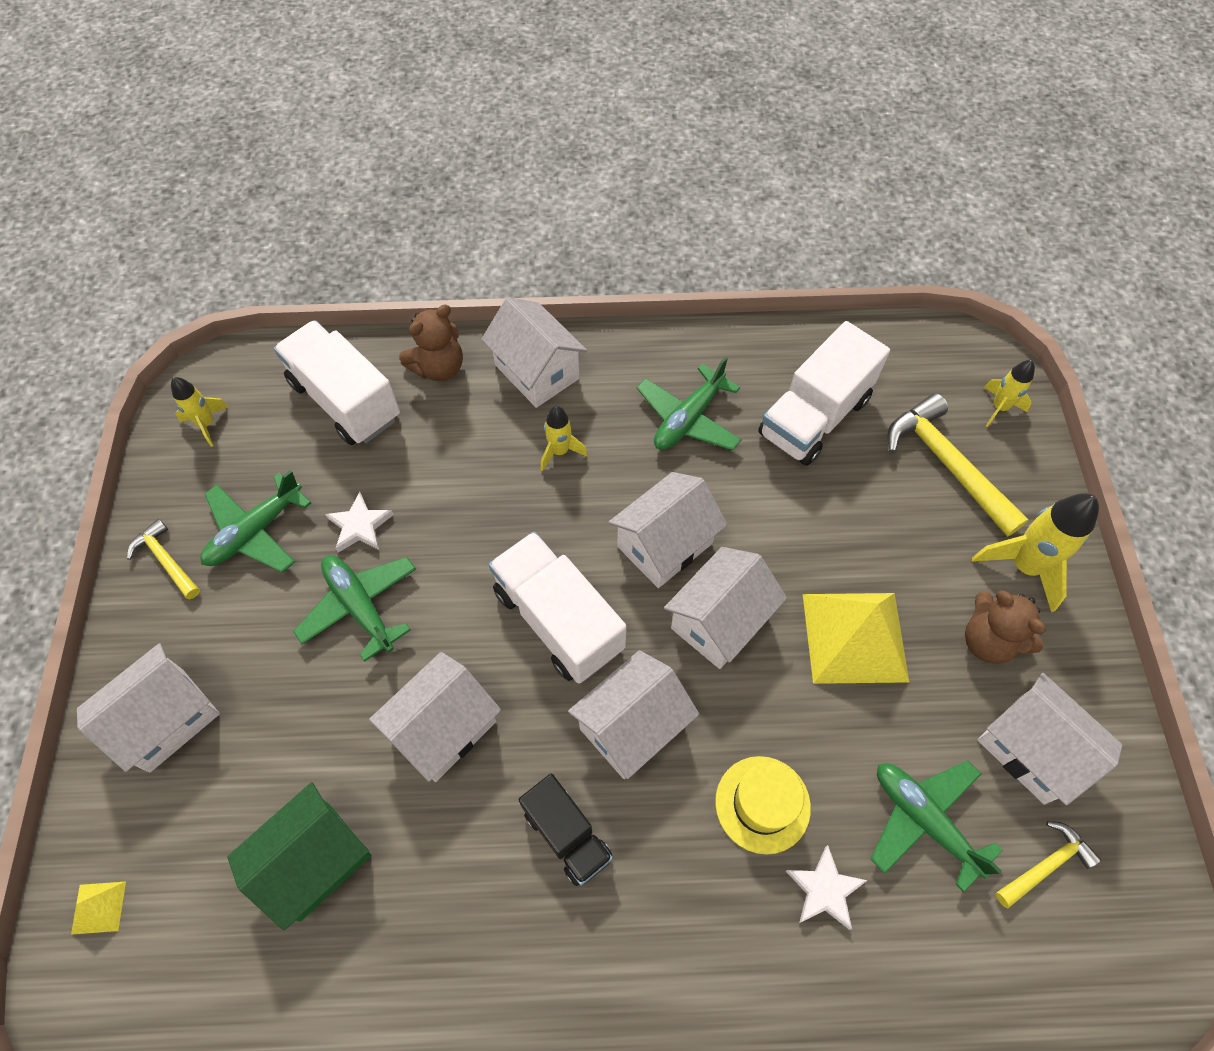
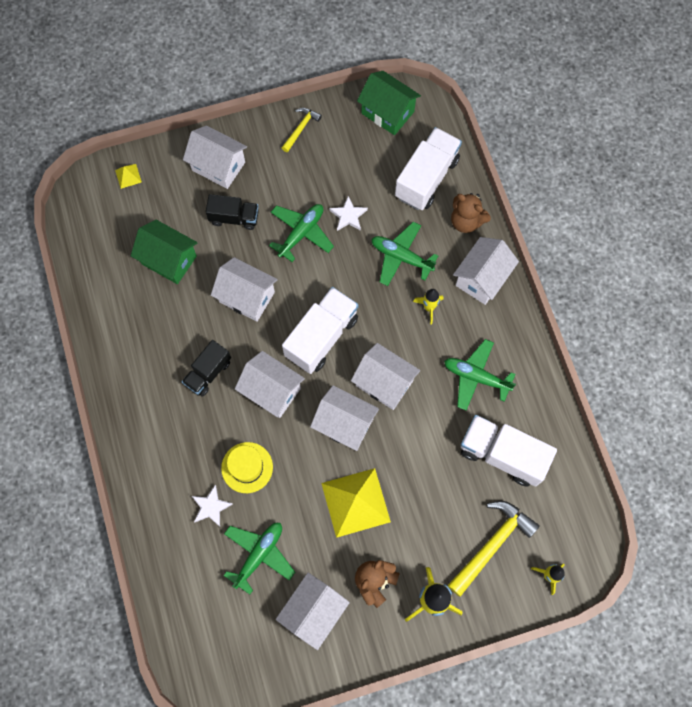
camera: 75 degrees right, 10 degrees up
yellow rocket [171,377,228,447] -> green house [357,71,421,135]
green plane [200,470,311,573] -> green plane moved to [371,222,438,286]
yellow hammer [995,821,1101,908] -> none
none -> black truck [205,194,259,230]

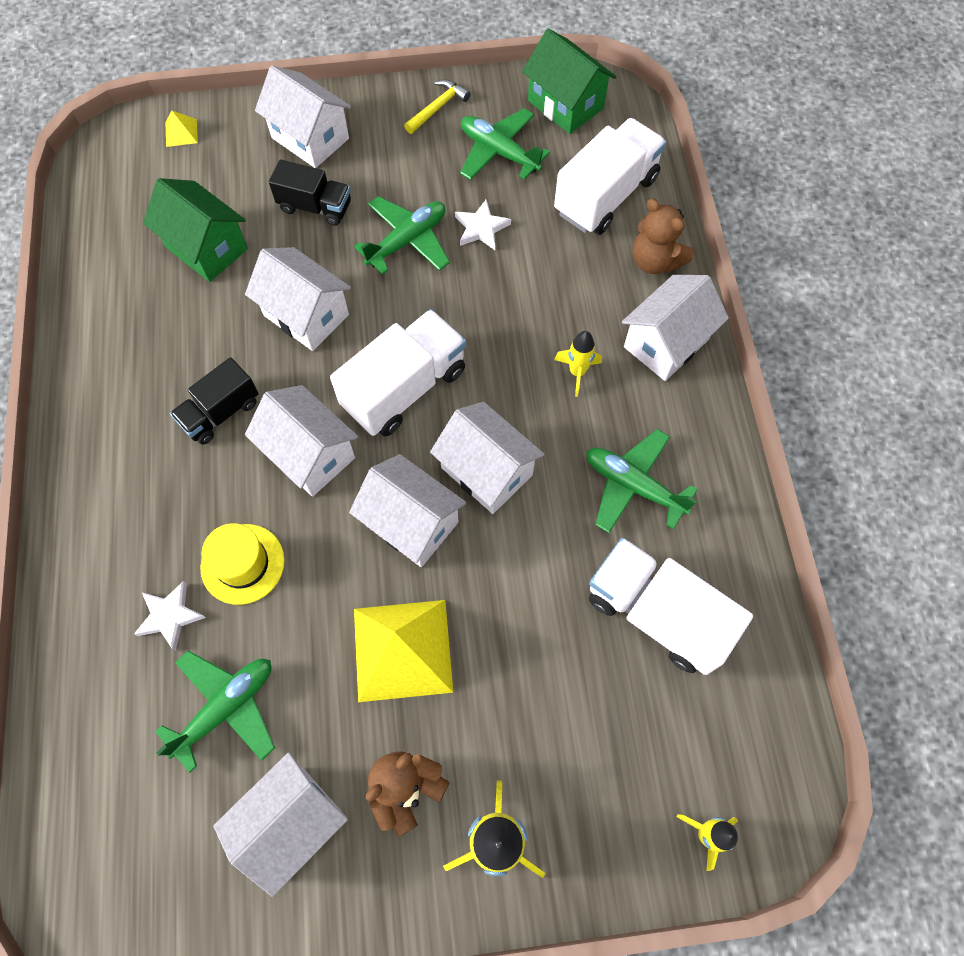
camera: 10 degrees right, 5 degrees down
green plane [371,222,438,286] -> green plane moved to [460,108,550,180]
yellow hammer [448,501,540,597] -> none

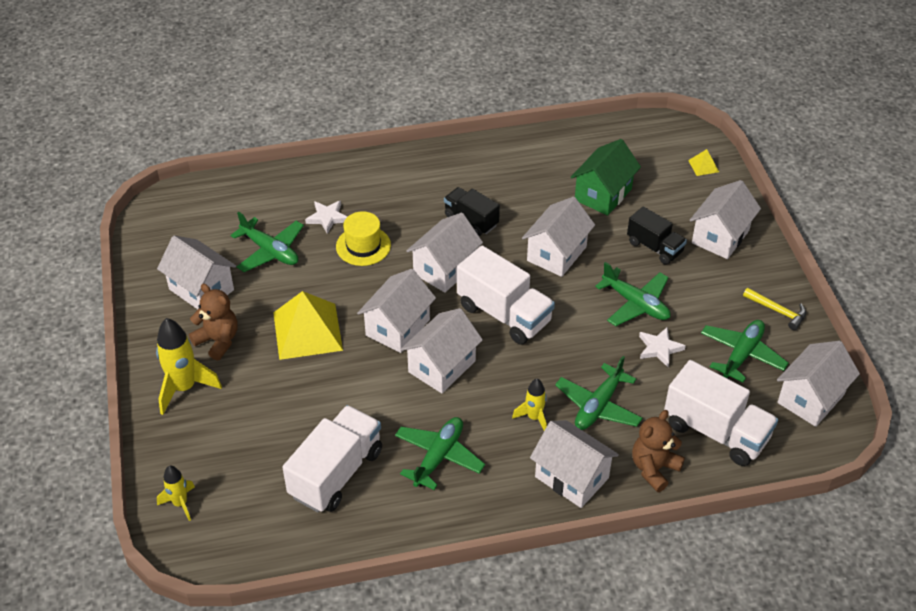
camera: 85 degrees right, 20 degrees down
black truck [269,159,351,226] -> black truck turned 60 degrees counterclockwise [627,206,687,265]
green house [522,29,616,134] -> white house [777,341,860,427]
none -> green plane [555,356,643,430]

